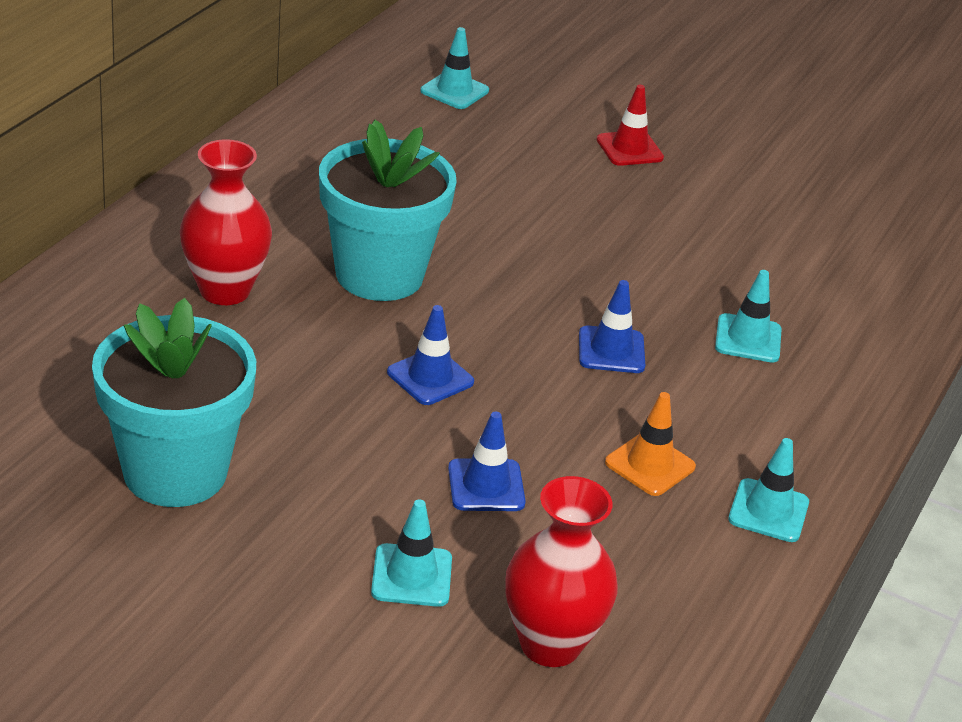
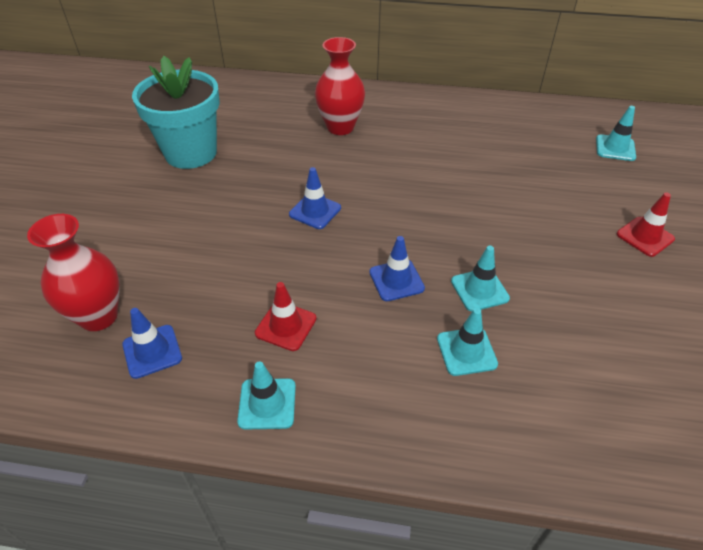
camera: 75 degrees right, 10 degrees up
turquoise flower pot [319,119,457,301] -> none
turquoise traffic cone [371,499,452,607] -> turquoise traffic cone moved to [451,246,510,311]
blue traffic cone [448,412,526,511] -> blue traffic cone moved to [122,308,182,379]
orange traffic cone [605,392,696,496] -> red traffic cone [255,282,317,351]

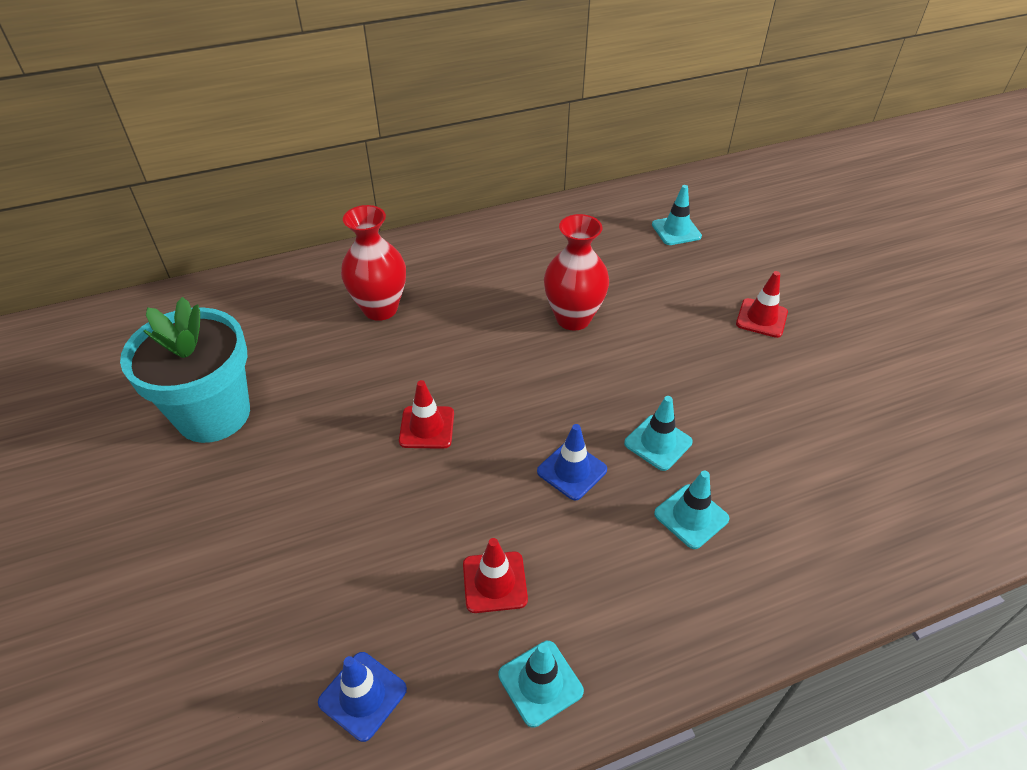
camera: 30 degrees left, 0 degrees up
red vase [27,214,119,331] -> red vase moved to [544,214,609,331]
blue traffic cone [289,167,341,229] -> red traffic cone [399,380,454,449]

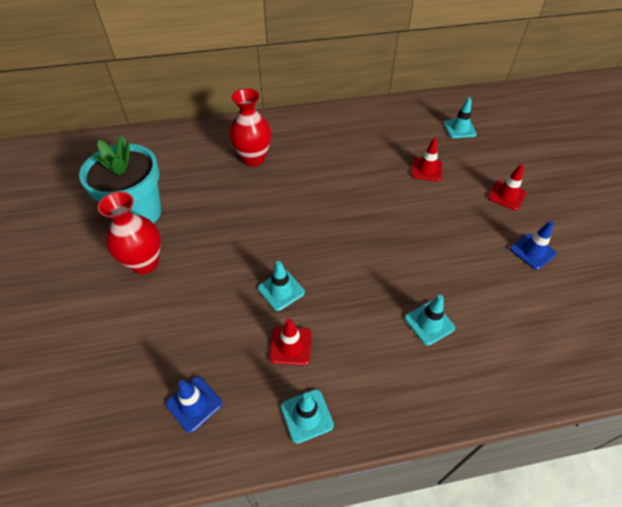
camera: 10 degrees right, 5 degrees up
red traffic cone [399,380,454,449] -> red traffic cone moved to [411,138,442,181]
blue traffic cone [537,424,607,501] -> blue traffic cone moved to [510,221,556,270]
red vase [544,214,609,331] -> red vase moved to [97,192,161,274]
turquoise traffic cone [624,396,693,471] -> turquoise traffic cone moved to [258,261,305,311]

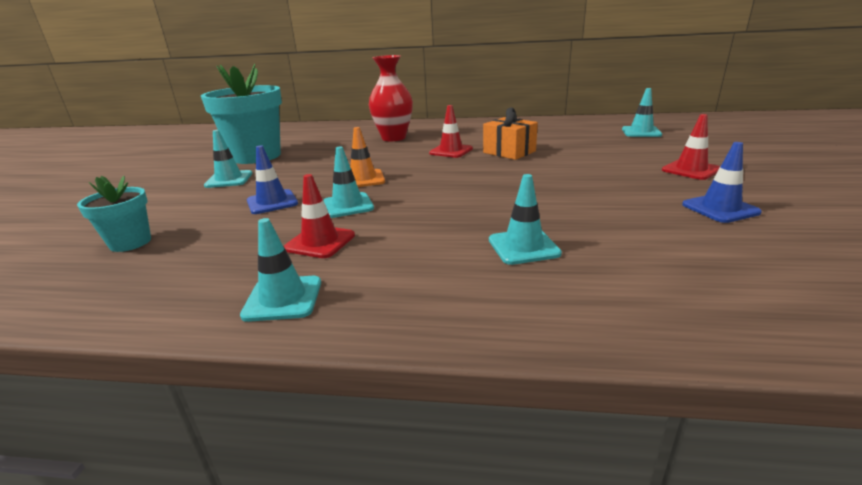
camera: 20 degrees right, 25 degrees down
red vase [97,192,161,274] -> turquoise traffic cone [204,130,252,188]
blue traffic cone [166,376,222,433] -> blue traffic cone moved to [247,146,298,214]
red traffic cone [411,138,442,181] -> red traffic cone moved to [429,105,473,158]
none -> turquoise flower pot [77,176,151,252]
none -> orange traffic cone [350,127,385,187]
none -> orange gift [483,107,538,160]

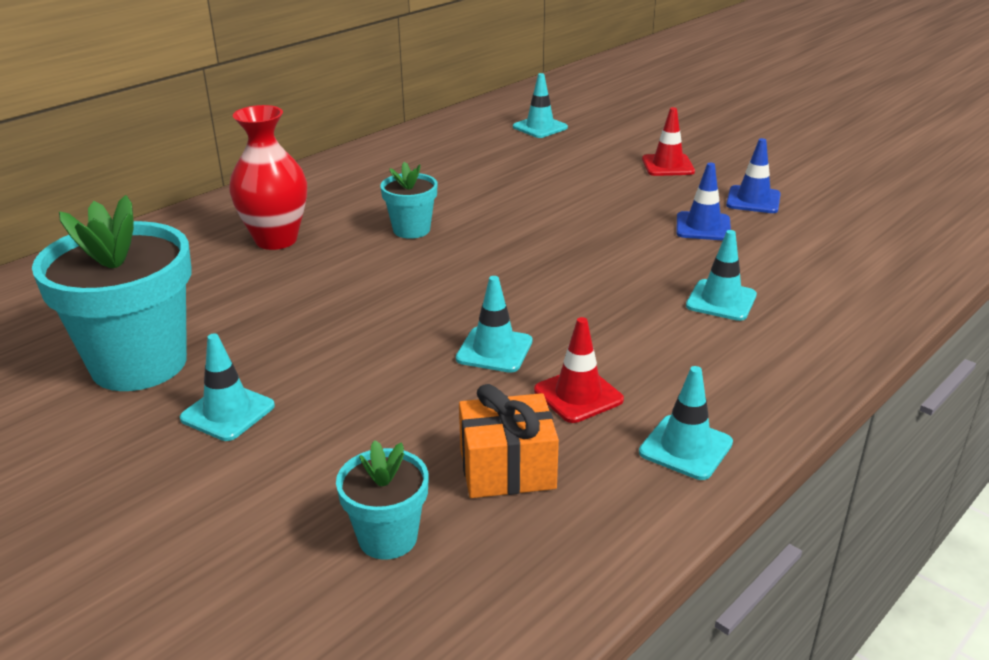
camera: 55 degrees left, 5 degrees up
blue traffic cone [247,146,298,214] -> blue traffic cone moved to [676,163,731,241]
orange traffic cone [350,127,385,187] -> none
red traffic cone [429,105,473,158] -> turquoise flower pot [380,162,437,239]
orange gift [483,107,538,160] -> orange gift moved to [459,384,559,498]

